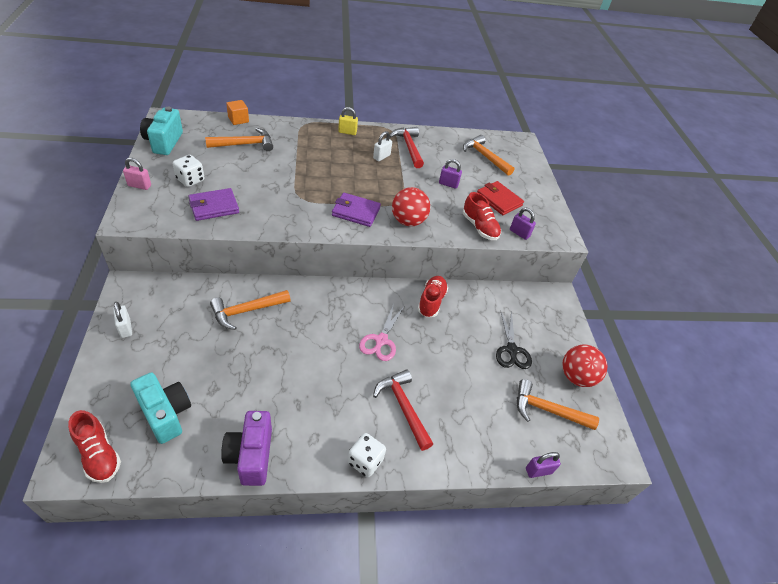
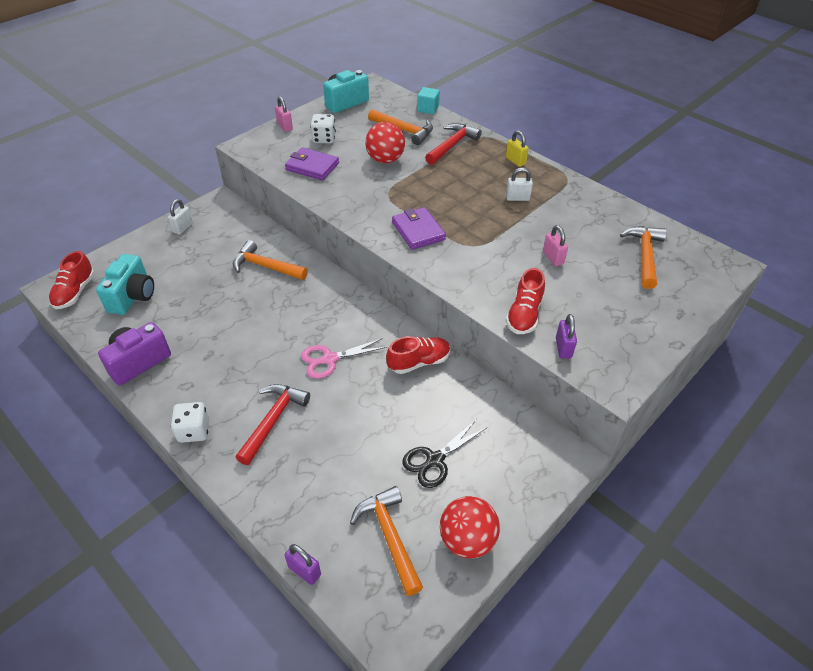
camera: 55 degrees right, 0 degrees up
orange cube [226,100,249,125] -> turquoise cube [417,87,440,114]
red hammer [390,127,424,168] -> red hammer moved to [425,123,482,165]
red ball [392,187,430,226] -> red ball moved to [365,122,405,163]
purple padlock [439,159,462,189] -> pink padlock [543,225,568,266]
red wallet [477,181,524,215] -> none

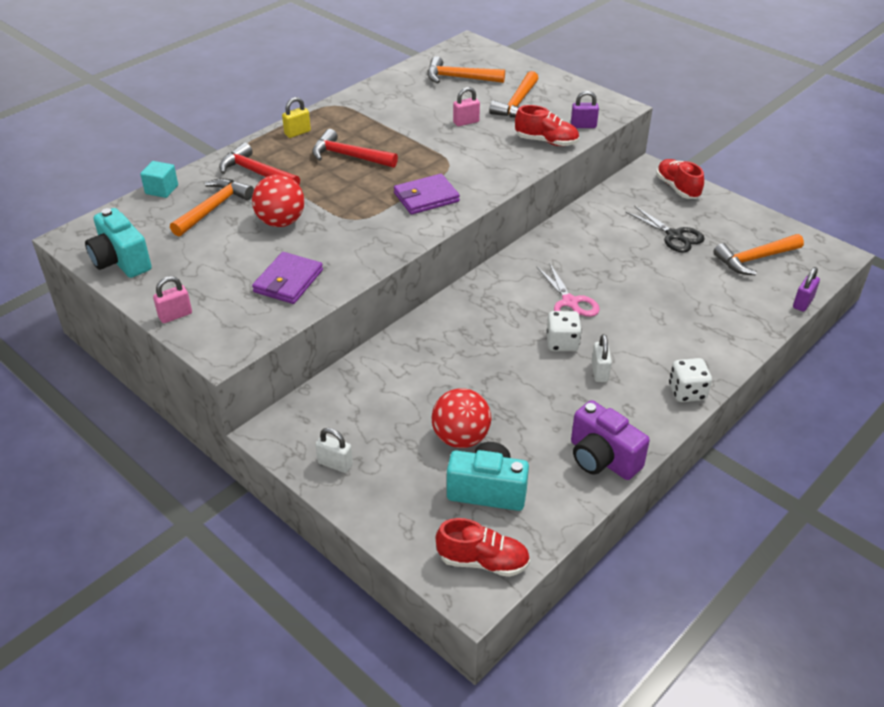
camera: 90 degrees left, 5 degrees down
orange hammer [233,240,308,280] -> orange hammer moved to [489,71,538,118]
red hammer [235,384,310,465] -> red hammer moved to [312,129,398,168]
white dice [310,114,336,143] -> white dice moved to [547,311,582,351]
red shoe [386,336,450,374] -> red shoe moved to [656,159,704,199]
red ball [440,496,500,559] -> red ball moved to [431,388,491,448]
white padlock [506,168,533,201] -> white padlock moved to [592,334,612,382]

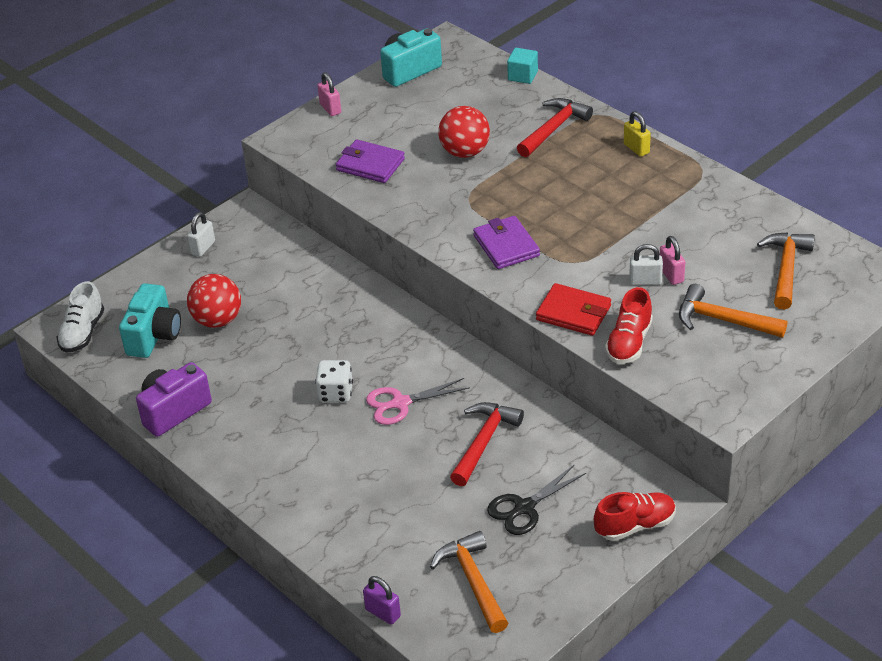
camera: 95 degrees right, 0 degrees up
orange hammer [170,178,254,236] -> none
red hammer [312,129,398,168] -> red hammer moved to [450,402,524,486]
red shoe [436,518,530,577] -> white shoe [56,281,104,353]
purple padlock [571,91,599,128] -> none
white padlock [592,334,612,382] -> white padlock moved to [629,244,663,285]
white dice [669,358,712,402] -> none
none -> red wallet [536,283,611,336]

